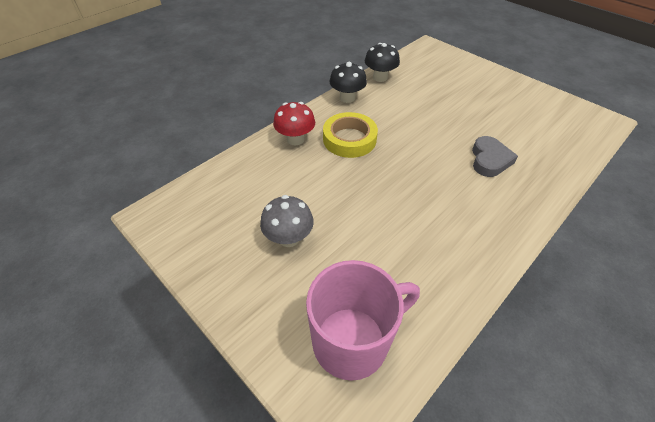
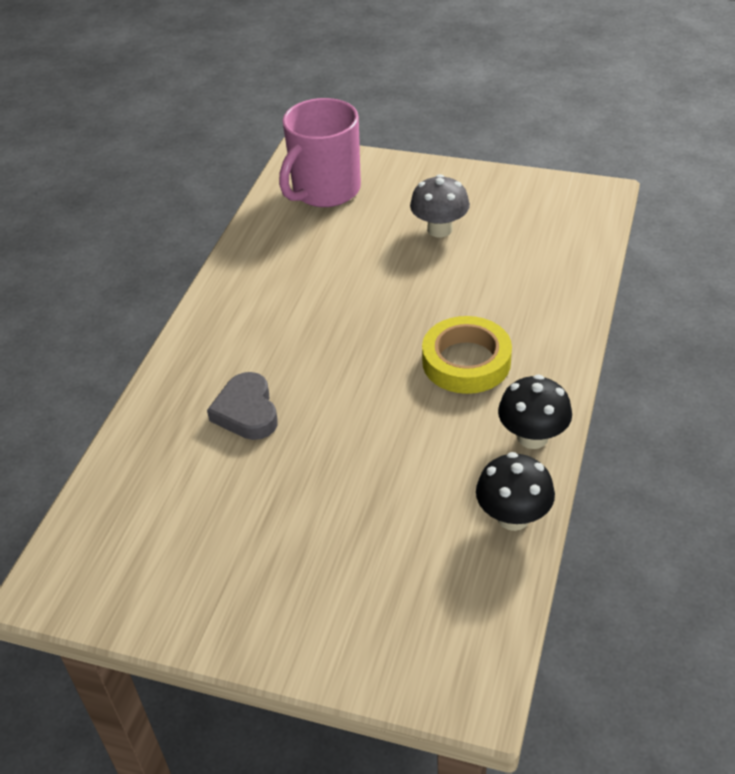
camera: 155 degrees right, 5 degrees down
red mushroom [273,102,315,145] -> none

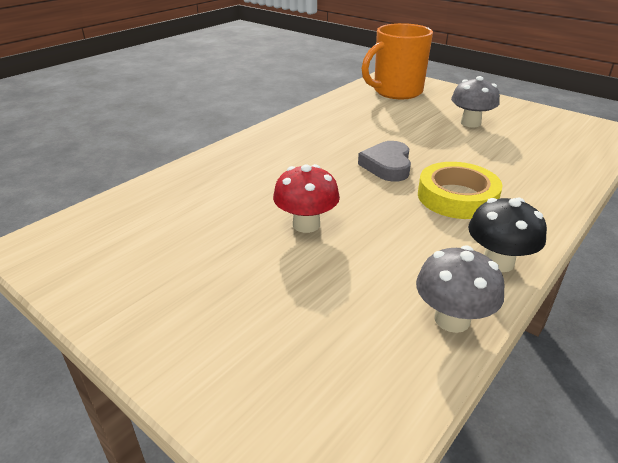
camera: 20 degrees right, 10 degrees down
grey heart [207,372,278,440] -> grey heart moved to [358,141,411,182]
pink mug [279,98,361,207] -> orange mug [362,23,433,99]
black mushroom [476,452,555,531] -> grey mushroom [416,246,505,333]
none -> red mushroom [273,164,340,233]

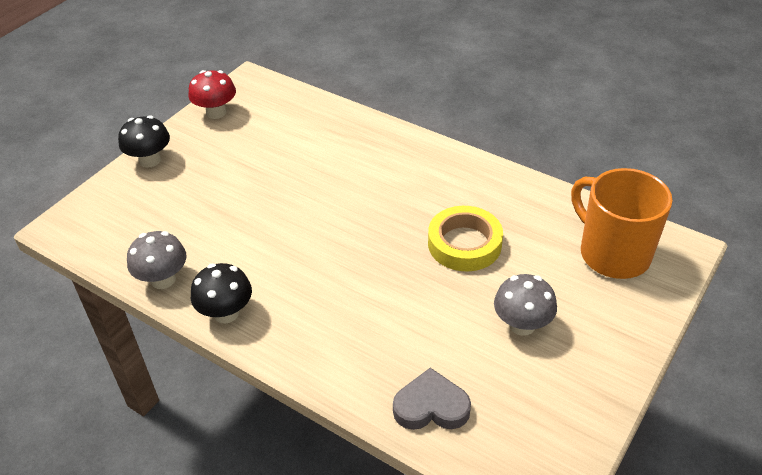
camera: 85 degrees right, 10 degrees up
red mushroom [273,164,340,233] -> red mushroom moved to [189,70,236,119]
grey heart [358,141,411,182] -> grey heart moved to [393,368,471,430]
yellow tape [418,162,502,219] -> yellow tape moved to [428,206,503,271]
none -> black mushroom [118,115,170,168]

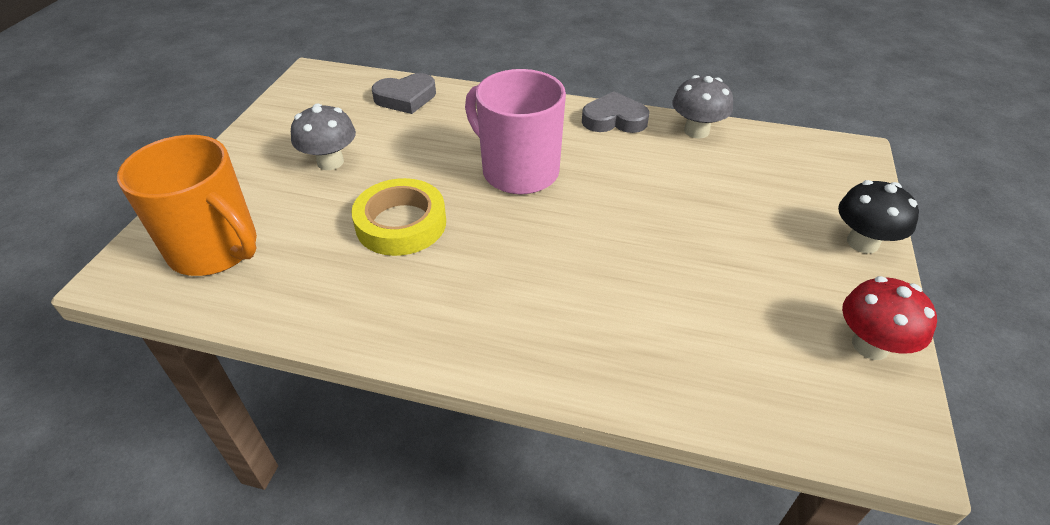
camera: 160 degrees right, 0 degrees up
black mushroom [191,263,252,324] -> grey heart [582,91,650,133]
none -> pink mug [465,69,566,194]

